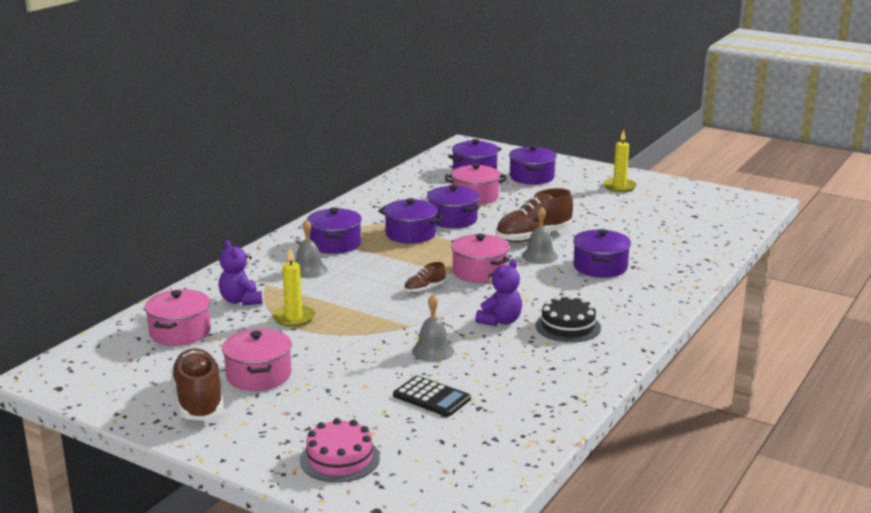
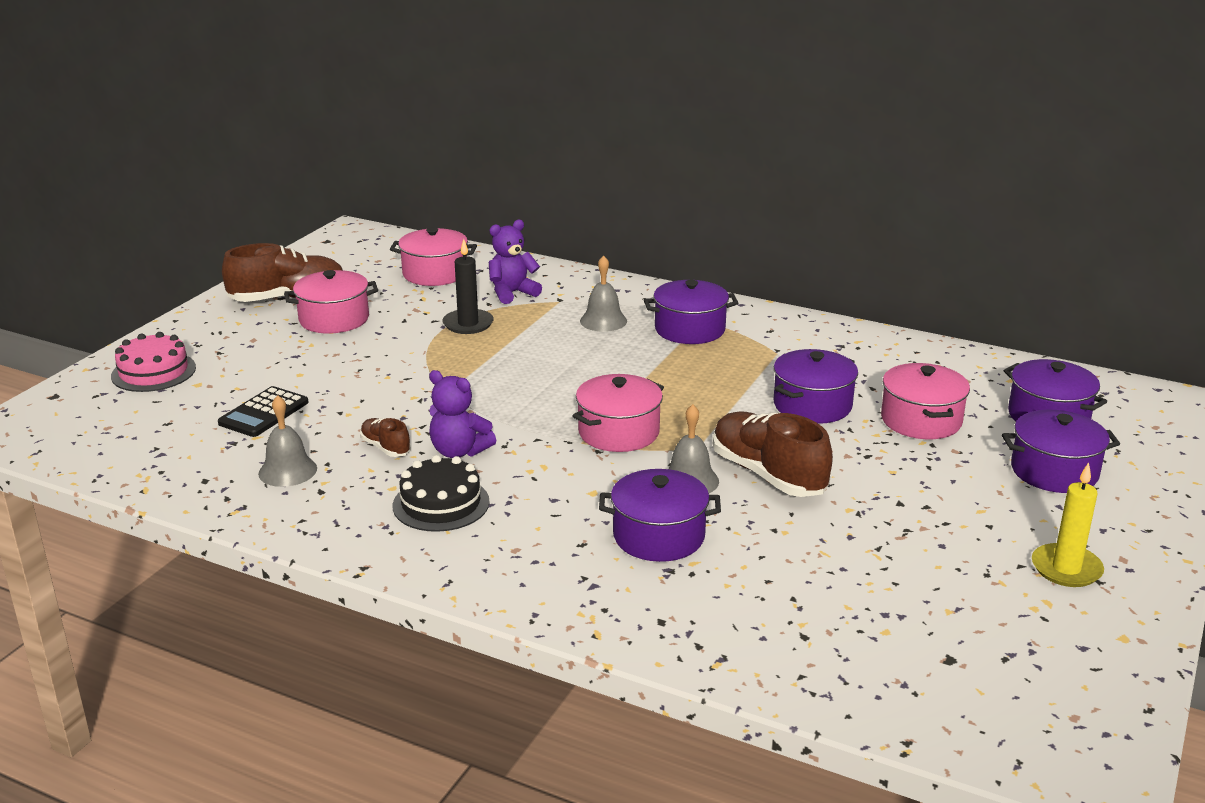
camera: 85 degrees right, 5 degrees up
yellow candle [272,248,315,327] -> black candle [442,239,494,334]
purple pot [378,198,444,244] -> none
brown shoe [404,262,446,293] -> brown shoe moved to [360,418,411,457]
grey bell [412,294,454,362] -> grey bell moved to [258,395,317,487]

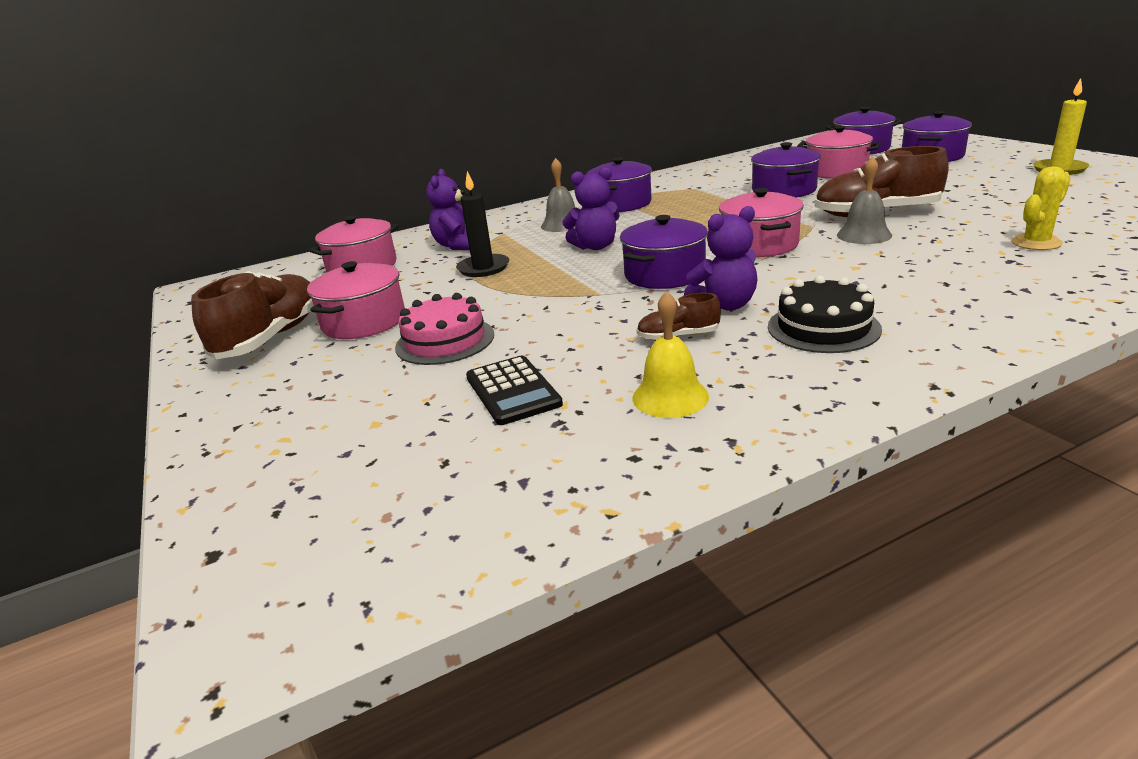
camera: 50 degrees left, 0 degrees up
pink cake [111,332,196,392] -> pink cake moved to [395,293,494,365]
grey bell [258,395,317,487] -> yellow bell [632,291,709,418]
purple pot [599,469,721,562] -> purple pot moved to [620,215,708,289]
none -> purple teddy bear [562,167,620,250]
none -> yellow cactus [1011,166,1071,250]

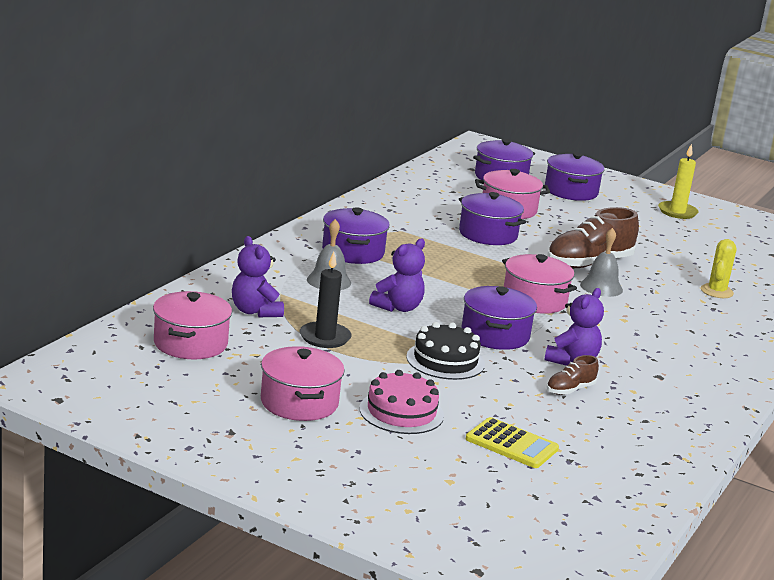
camera: 40 degrees left, 5 degrees down
brown shoe [191,271,314,359] -> none
black calculator [466,355,563,425] -> yellow calculator [466,417,559,468]
yellow bell [632,291,709,418] -> none
black cake [768,276,882,353] -> black cake moved to [406,322,485,380]

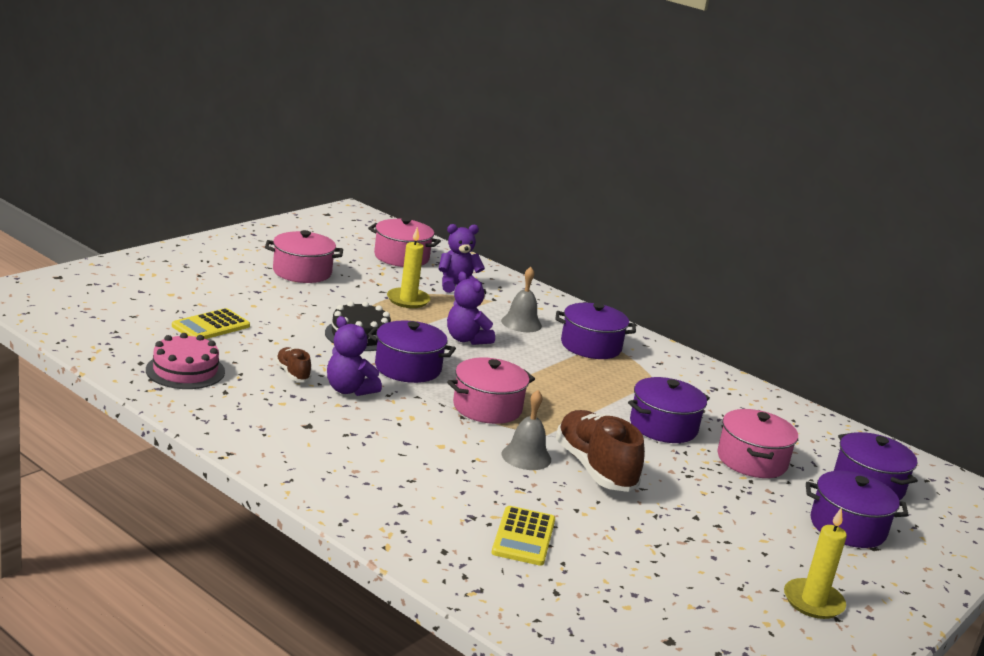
camera: 100 degrees right, 0 degrees up
black candle [300,252,351,348] -> yellow candle [387,227,430,308]
pink cake [359,370,444,434] -> pink cake moved to [146,333,225,389]
yellow cactus [701,239,736,298] -> yellow calculator [492,506,555,566]

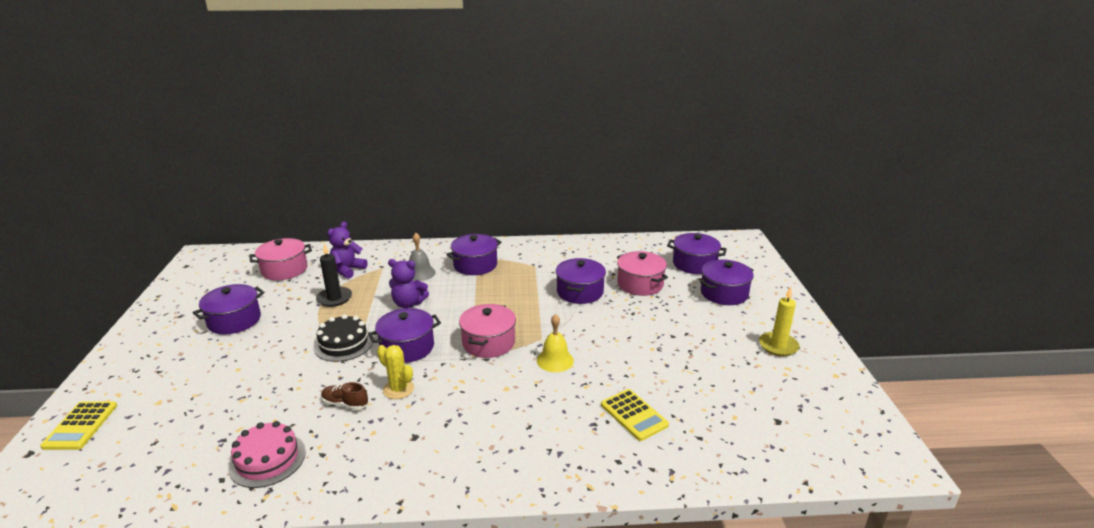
camera: 40 degrees left, 5 degrees up
yellow calculator [172,308,250,339] -> yellow calculator moved to [40,401,117,450]
pink pot [265,230,343,283] -> purple pot [193,284,264,334]
purple teddy bear [327,316,382,396] -> yellow cactus [377,345,414,399]
yellow candle [387,227,430,308] -> black candle [316,243,352,307]
grey bell [502,390,551,470] -> yellow bell [537,314,574,372]
brown shoe [556,410,645,492] -> none

